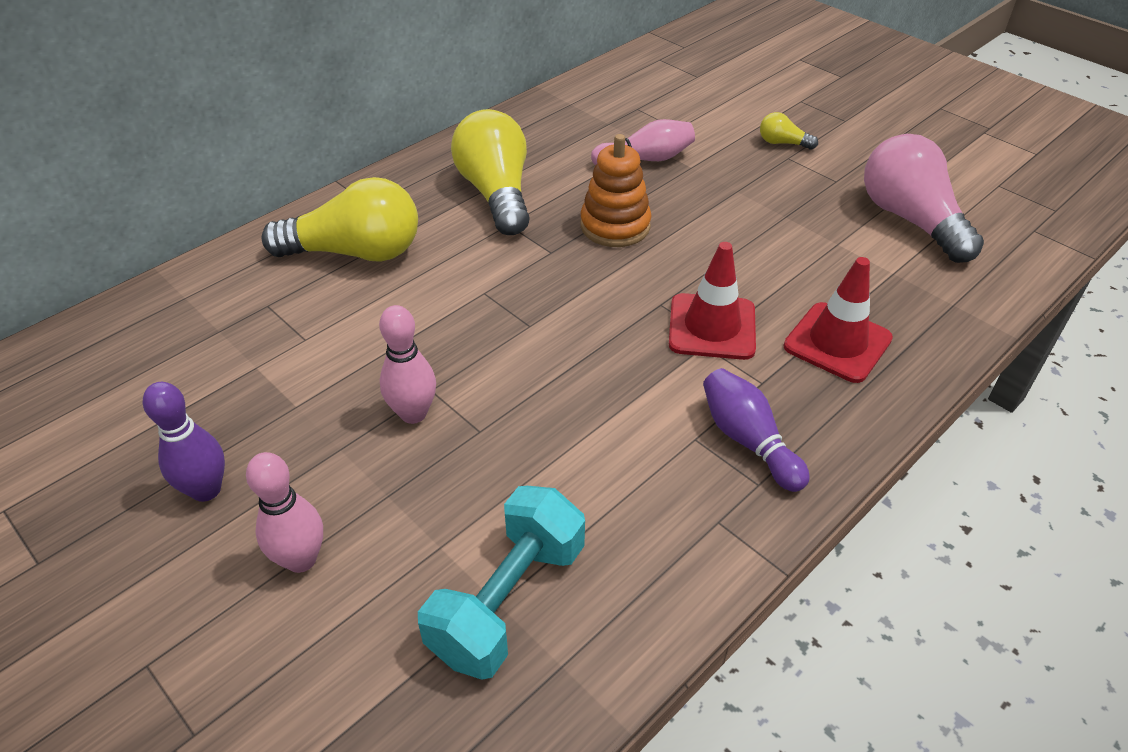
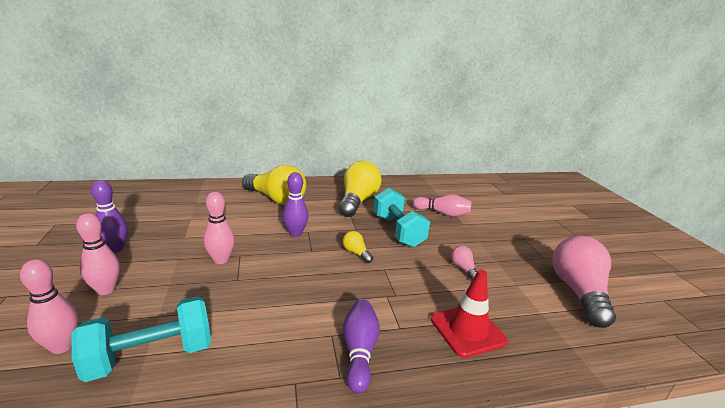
camera: 30 degrees right, 20 degrees down
orange stacking toy [581,134,651,247] -> turquoise dumbbell [374,188,430,248]
red traffic cone [669,242,756,360] -> none
yellow light bulb [760,112,818,150] -> yellow light bulb moved to [343,231,373,263]
none -> pink bowling pin [20,259,79,354]
none -> purple bowling pin [282,172,308,237]
none -> pink light bulb [451,246,477,280]

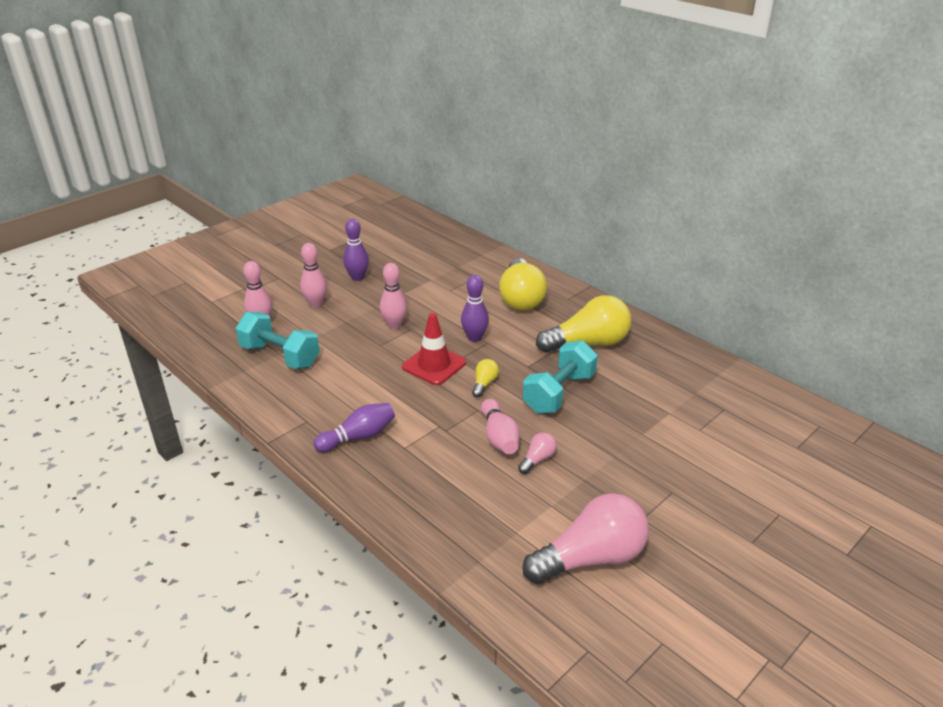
camera: 60 degrees right, 10 degrees up
pink bowling pin [413,194,471,216] -> pink bowling pin moved to [481,399,520,454]
red traffic cone [431,269,508,358] -> red traffic cone moved to [402,313,466,385]

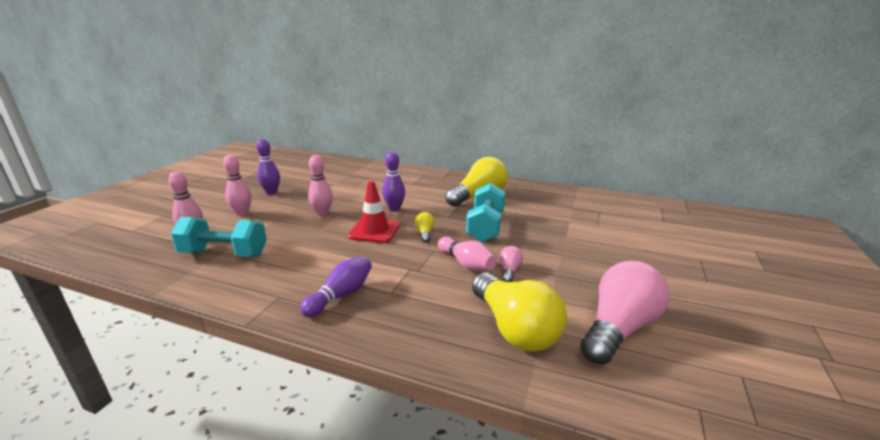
camera: 25 degrees left, 10 degrees down
yellow light bulb [499,258,547,311] -> yellow light bulb moved to [472,273,567,352]

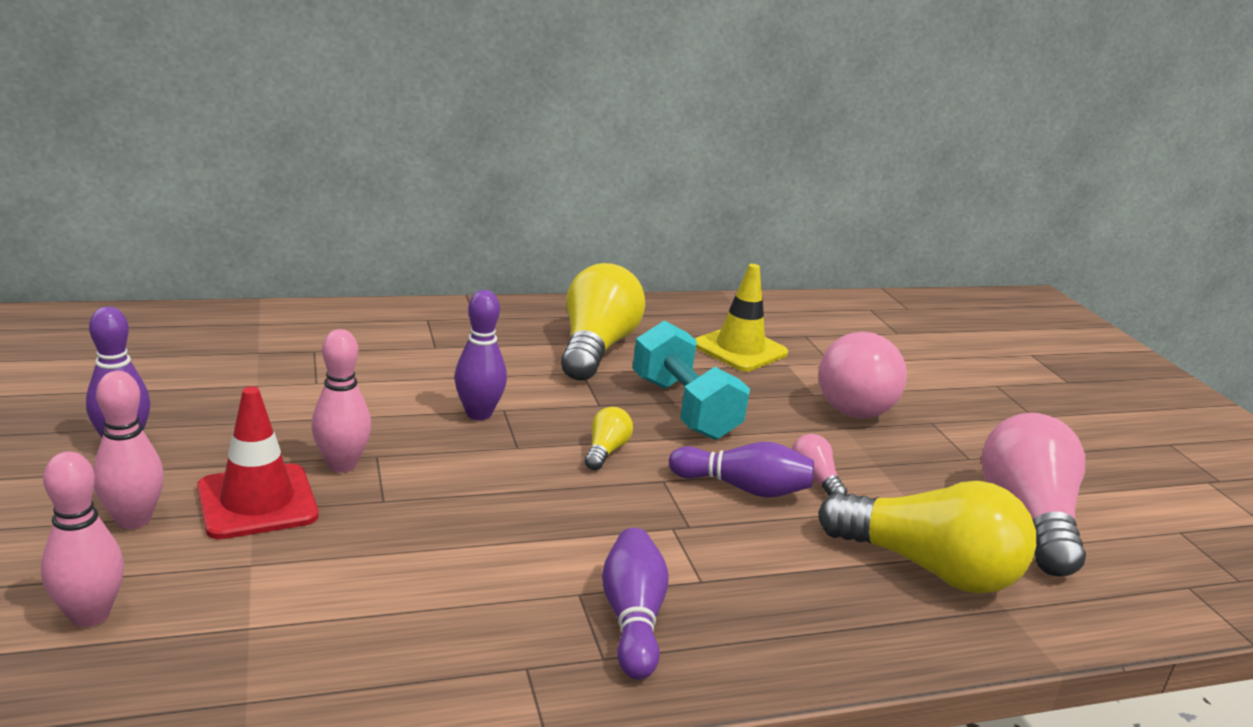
camera: 40 degrees left, 0 degrees up
turquoise dumbbell [171,217,267,257] -> none
red traffic cone [348,181,400,243] -> red traffic cone moved to [197,386,319,539]
yellow light bulb [415,212,435,243] -> yellow light bulb turned 60 degrees clockwise [585,407,633,470]
pink bowling pin [438,237,496,271] -> purple bowling pin [669,442,814,498]
none -> yellow traffic cone [695,264,788,371]
none -> pink light bulb [818,332,907,418]

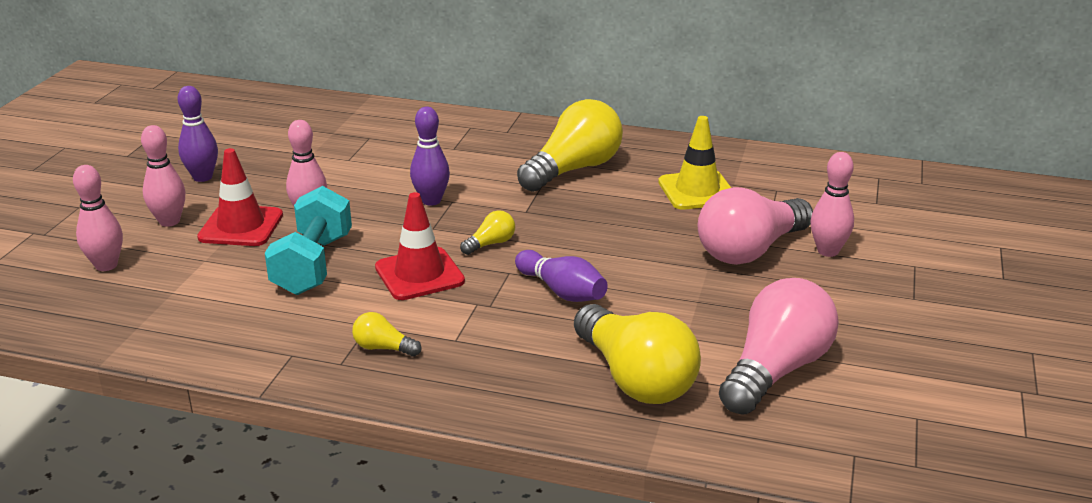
camera: 35 degrees right, 5 degrees up
purple bowling pin [602,528,669,680] -> yellow light bulb [352,312,422,356]
turquoise dumbbell [633,320,750,440] -> turquoise dumbbell moved to [265,186,352,295]
pink light bulb [791,434,847,496] -> none
none -> red traffic cone [375,192,465,300]
none -> pink bowling pin [811,152,854,257]

